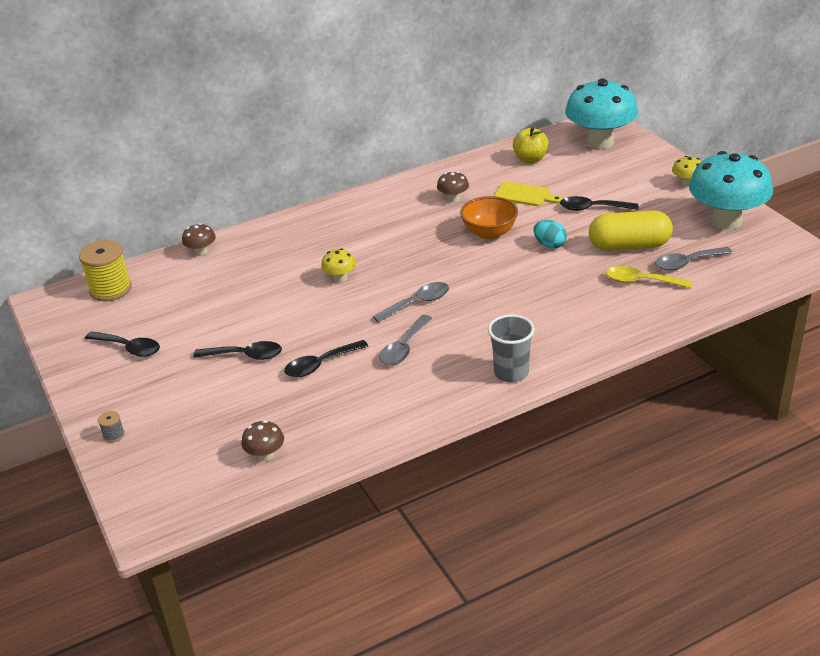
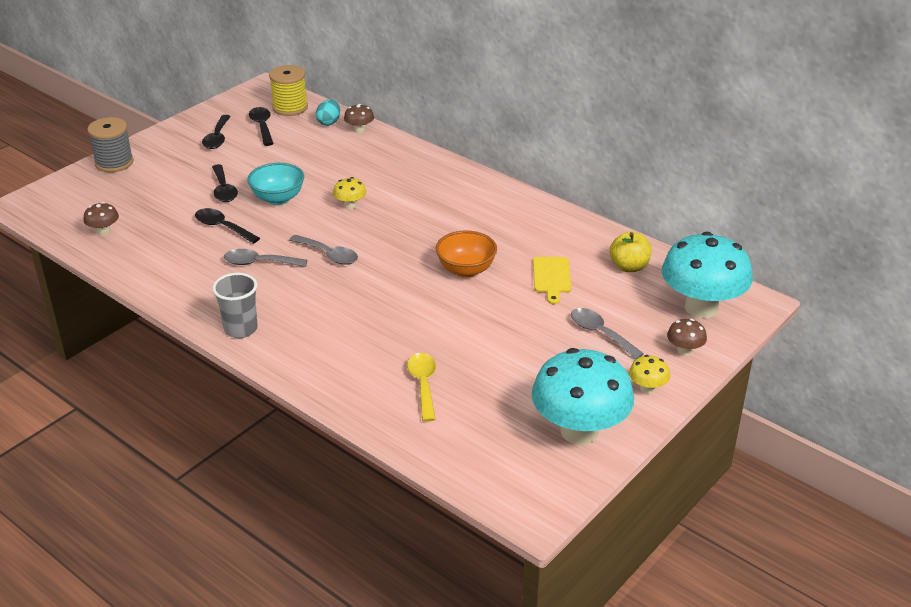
camera: 65 degrees right, 0 degrees up
grey spool [98,411,125,443] -> grey spool [87,117,134,172], size x2.29
brown mushroom [437,171,469,202] -> brown mushroom moved to [667,319,707,356]
turquoise egg [533,220,567,249] -> turquoise egg moved to [316,100,340,126]
black spoon [560,196,638,211] -> black spoon moved to [249,107,274,146]
yellow capsule [589,210,673,251] -> none
grey spoon [655,247,733,271] -> grey spoon moved to [571,308,644,359]
none -> turquoise bowl [247,163,304,205]

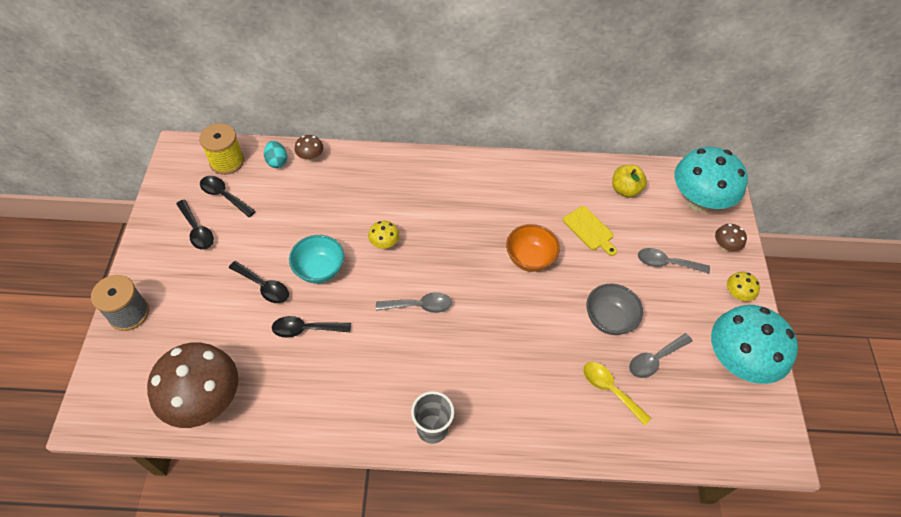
camera: 40 degrees left, 20 degrees up
brown mushroom [83,202,119,236] -> brown mushroom [147,342,239,428], size x2.36
grey spoon [224,249,308,267] -> grey spoon moved to [629,333,692,378]
none -> grey bowl [586,284,643,335]

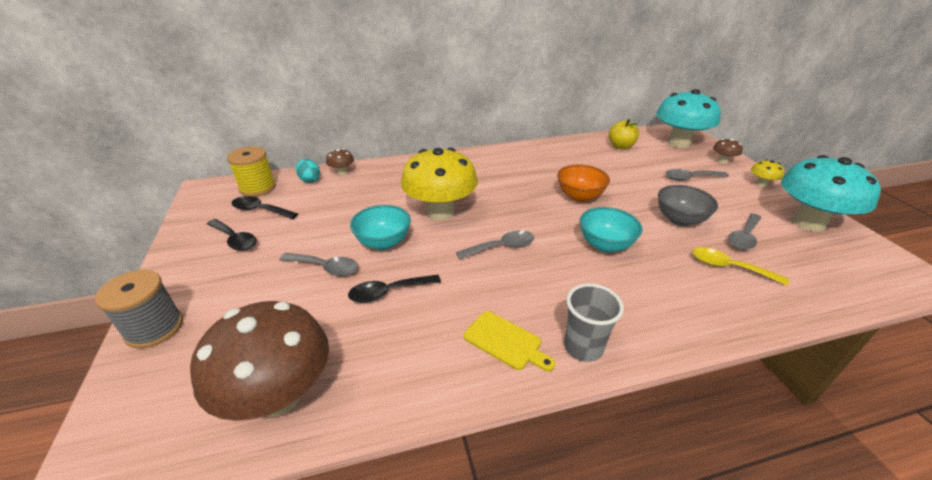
camera: 15 degrees left, 20 degrees down
black spoon [229,261,289,303] -> grey spoon [279,253,359,276]
yellow mushroom [368,221,399,249] -> yellow mushroom [401,148,478,220], size x2.36
yellow cutting board [563,206,617,256] -> yellow cutting board moved to [464,311,555,371]
none -> turquoise bowl [580,207,643,253]

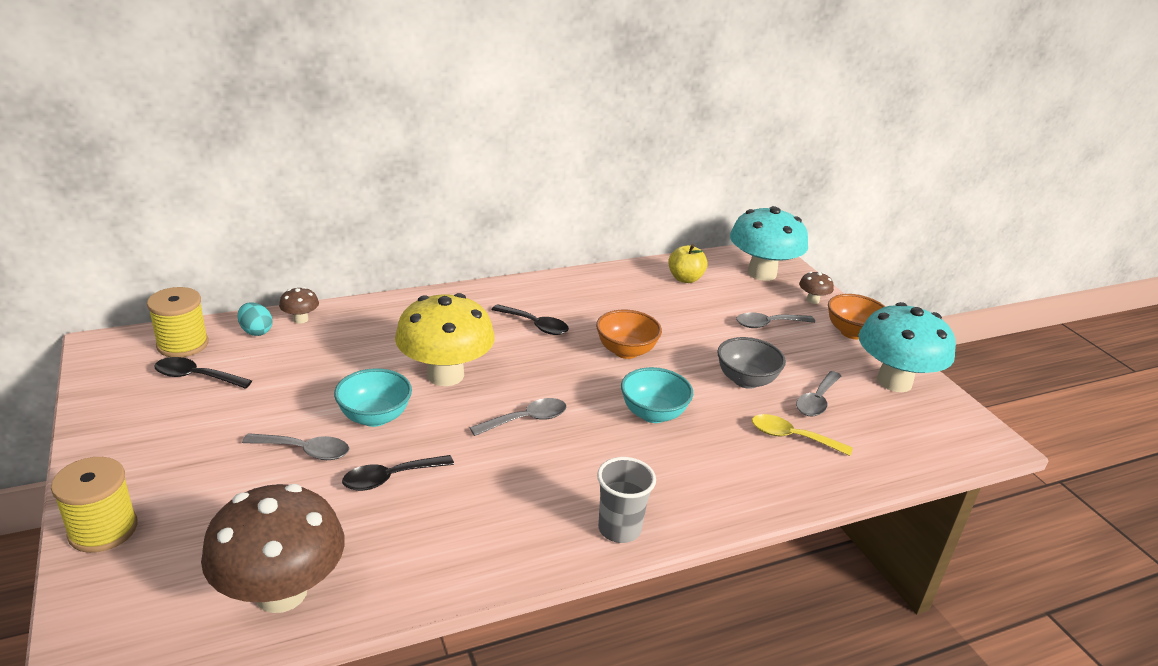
camera: 10 degrees left, 5 degrees down
grey spool [95,270,183,349] -> yellow spool [51,457,137,553]
black spoon [207,219,257,251] -> black spoon moved to [491,304,569,335]
yellow cutting board [464,311,555,371] -> none
yellow mushroom [751,160,784,187] -> orange bowl [828,294,885,339]

